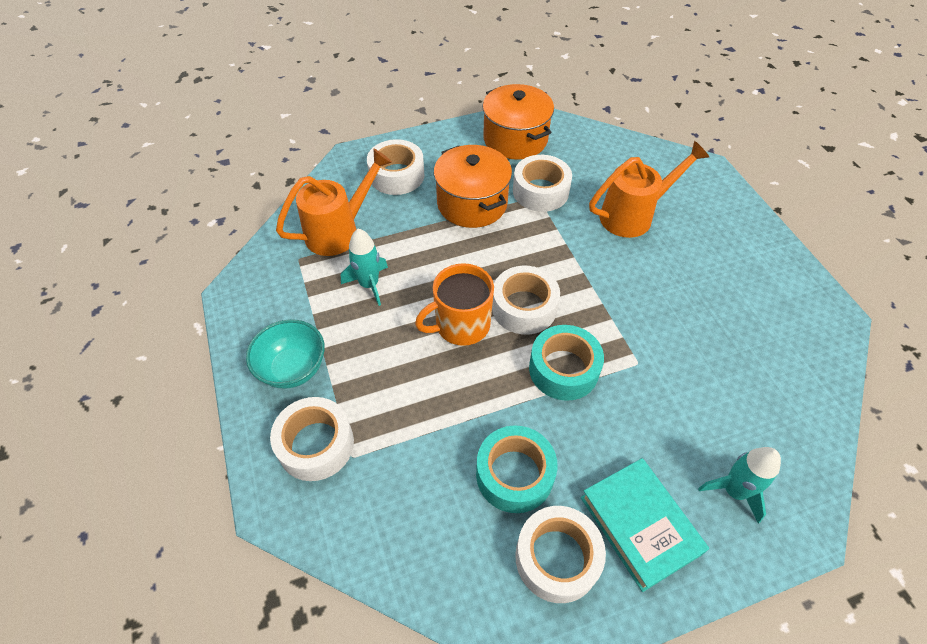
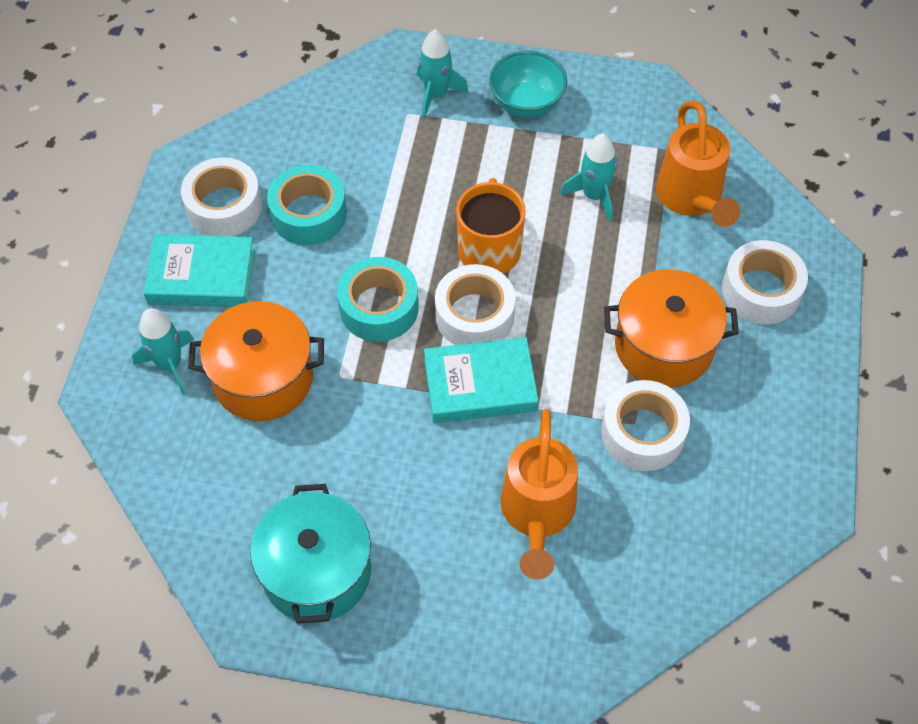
camera: 120 degrees right, 5 degrees up
white tape [270,397,354,481] -> turquoise rocket [417,29,469,118]
orange pot [482,84,554,160] -> orange pot moved to [188,301,324,421]
none -> turquoise pot [250,484,371,624]
none -> turquoise book [424,337,539,423]

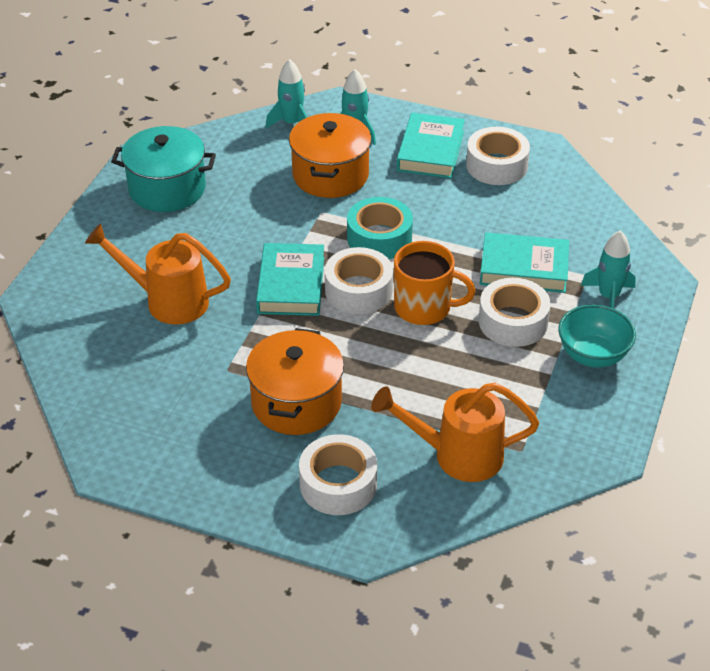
camera: 100 degrees right, 15 degrees down
turquoise tape [267,165,347,245] -> none
turquoise rocket [560,133,617,221] -> turquoise rocket moved to [266,59,307,128]
white tape [601,380,690,471] -> white tape moved to [479,278,551,347]
none -> turquoise book [480,232,569,293]

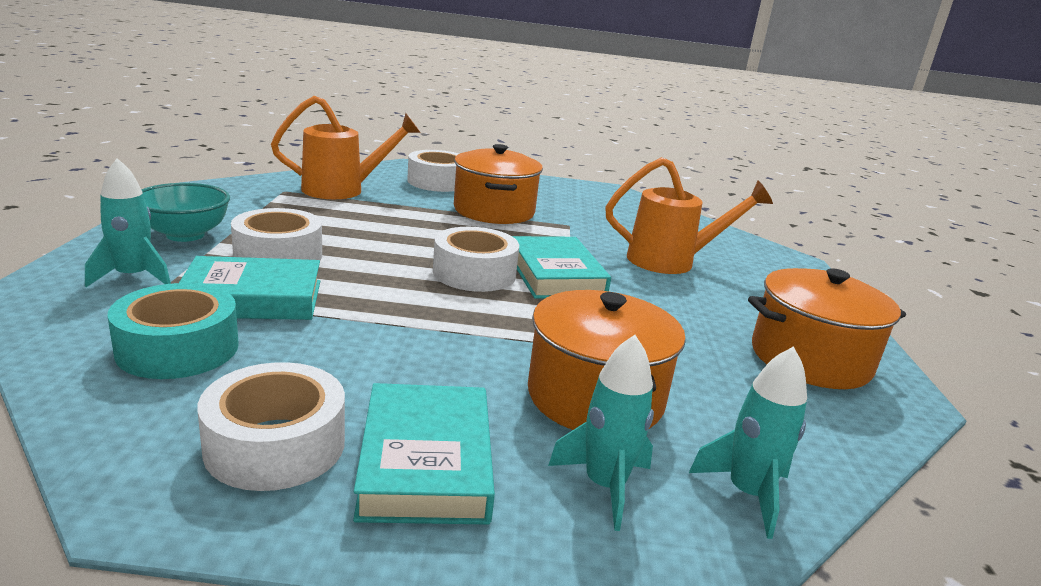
camera: 160 degrees right, 20 degrees down
turquoise pot [111,126,216,212] -> orange pot [748,268,906,389]
turquoise tape [347,197,413,259] -> turquoise tape moved to [108,283,239,379]
orange mug [394,241,476,325] -> none

